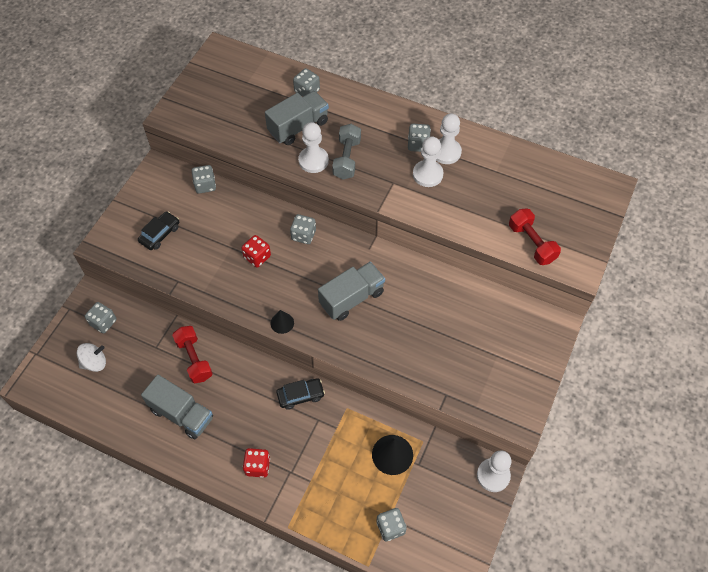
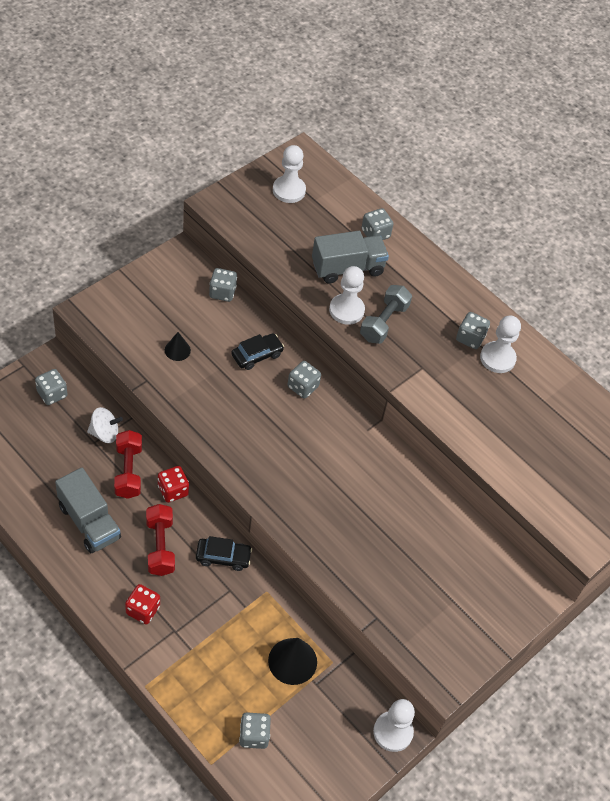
camera: 15 degrees right, 5 degrees down
white spinning top [77,343,106,372] -> white spinning top moved to [87,407,123,443]
black car [138,211,179,250] -> black car moved to [231,333,284,370]
red dice [241,235,271,268] -> red dice moved to [158,466,189,503]
black cone [271,310,294,334] -> black cone moved to [165,332,191,361]
grey truck [318,262,385,321] -> none
white pawn [413,136,444,187] -> white pawn moved to [273,145,306,203]
red dumbbell [509,208,561,265] -> red dumbbell moved to [146,504,175,576]

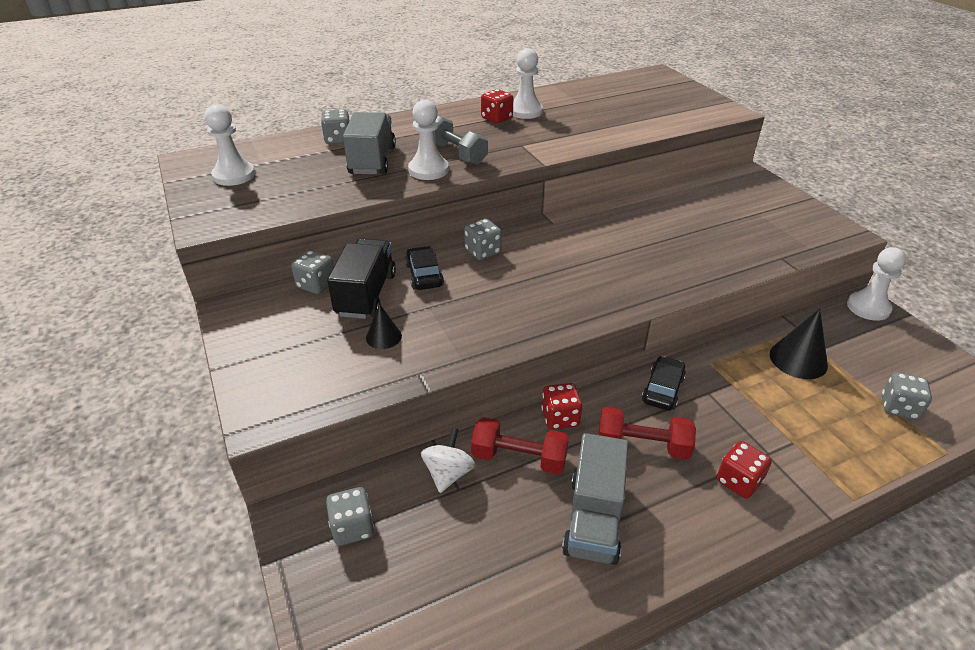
camera: 65 degrees left, 15 degrees down
grey truck [55,468,121,553] -> grey truck turned 120 degrees clockwise [562,433,628,565]
grey dice [456,312,490,349] -> red dice [481,89,513,123]
none -> black truck [327,238,396,319]

